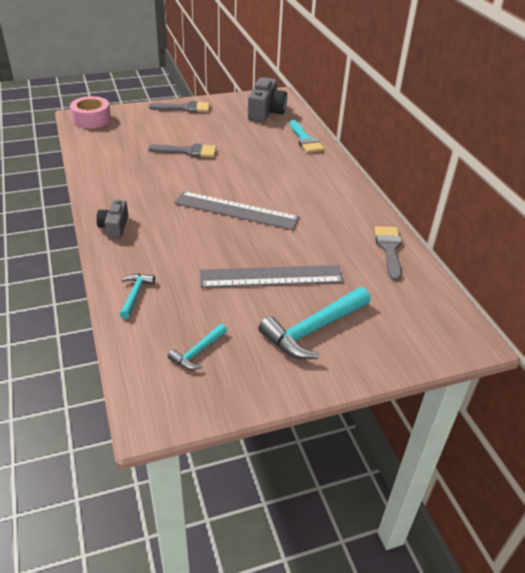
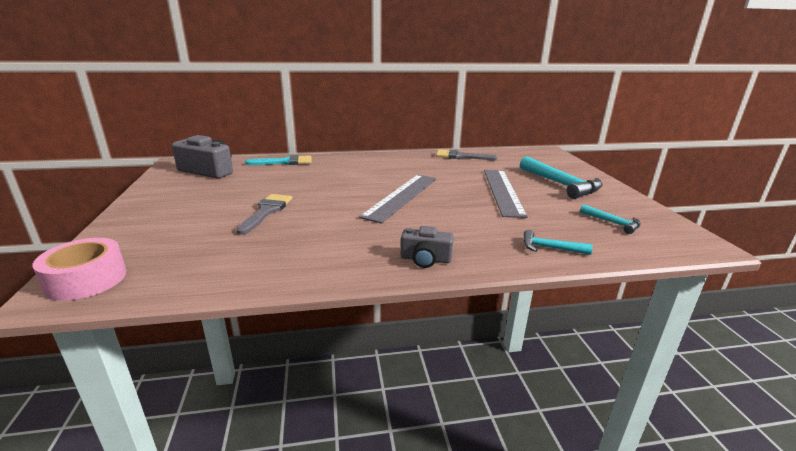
camera: 80 degrees left, 15 degrees down
grey brush [149,101,210,113] -> none

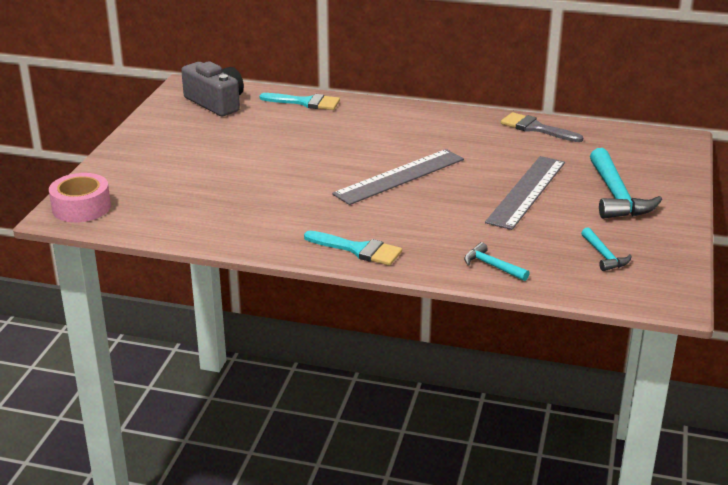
camera: 25 degrees right, 5 degrees up
grey brush [236,194,292,235] -> none
grey camera [401,226,454,268] -> turquoise brush [304,231,402,265]

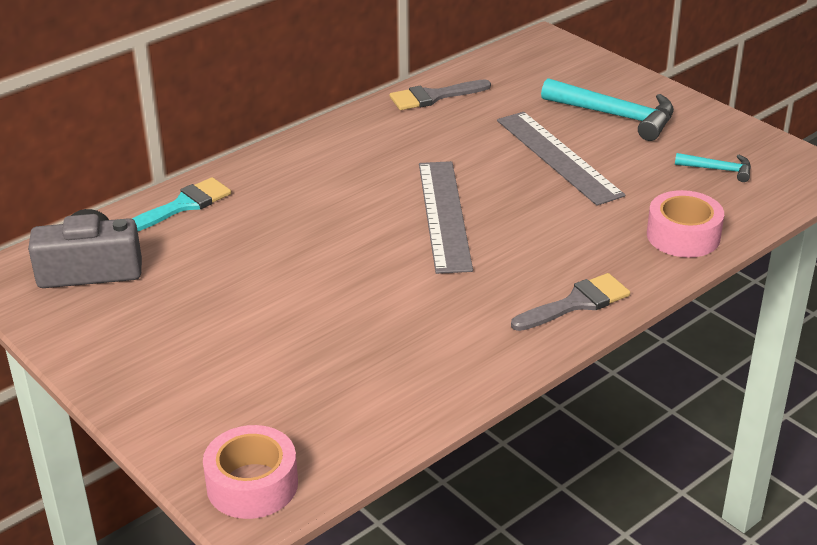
camera: 55 degrees left, 5 degrees up
turquoise brush [304,231,402,265] -> grey brush [511,273,630,331]
turquoise hammer [464,242,530,281] -> pink tape [647,190,724,258]

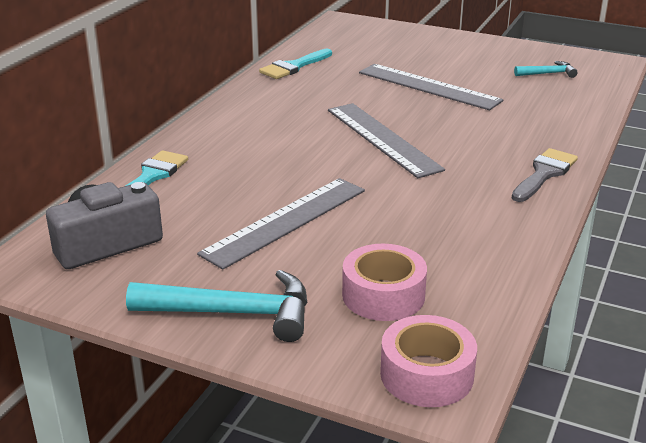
camera: 25 degrees left, 5 degrees down
grey brush [390,80,491,110] -> turquoise brush [259,49,332,79]
turquoise hammer [541,78,674,141] -> turquoise hammer moved to [126,270,307,342]
pink tape [647,190,724,258] -> pink tape moved to [342,244,427,321]
none -> grey ruler [197,178,365,270]

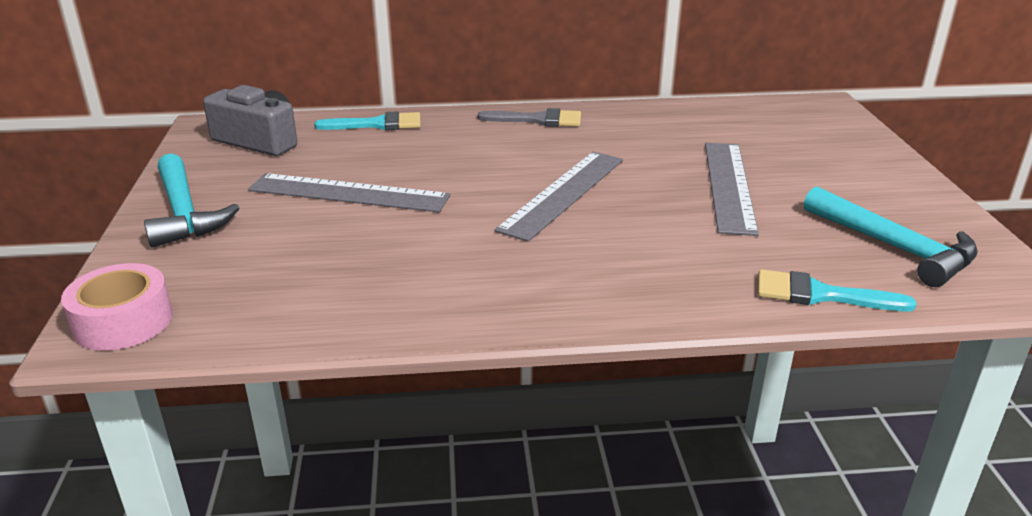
camera: 60 degrees right, 0 degrees up
turquoise brush [259,49,332,79] -> turquoise brush moved to [758,269,916,311]
pink tape [342,244,427,321] -> none
grey brush [512,148,578,202] -> grey brush moved to [478,108,581,127]
turquoise hammer [514,61,578,78] -> turquoise hammer [804,186,978,287], size x1.91

